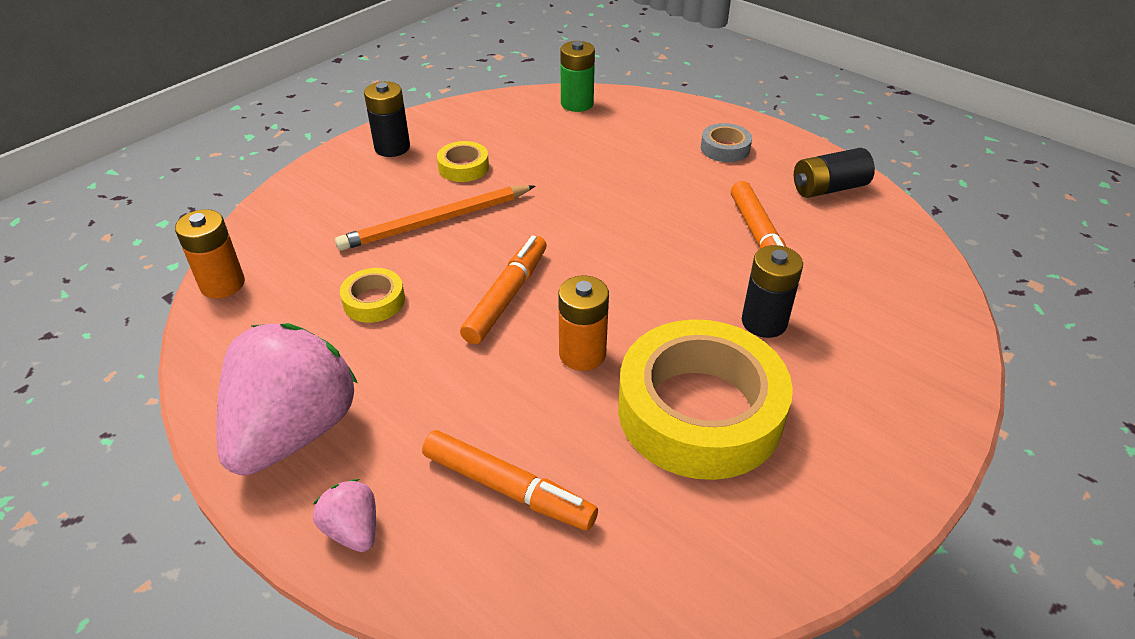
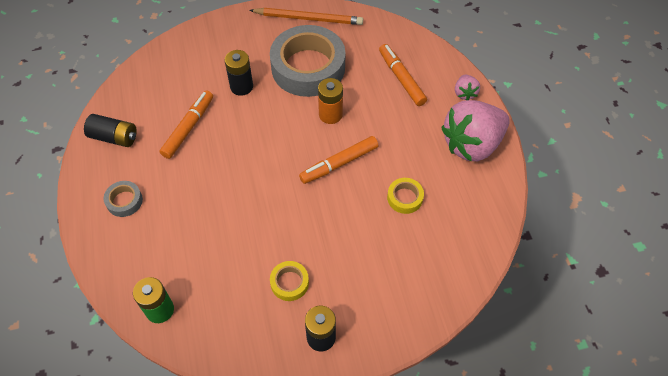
camera: 145 degrees left, 15 degrees up
orange battery [175,209,245,299] -> none
orange pencil [335,185,535,251] -> orange pencil moved to [249,8,363,25]
yellow tape [618,319,793,480] -> grey tape [270,25,346,97]

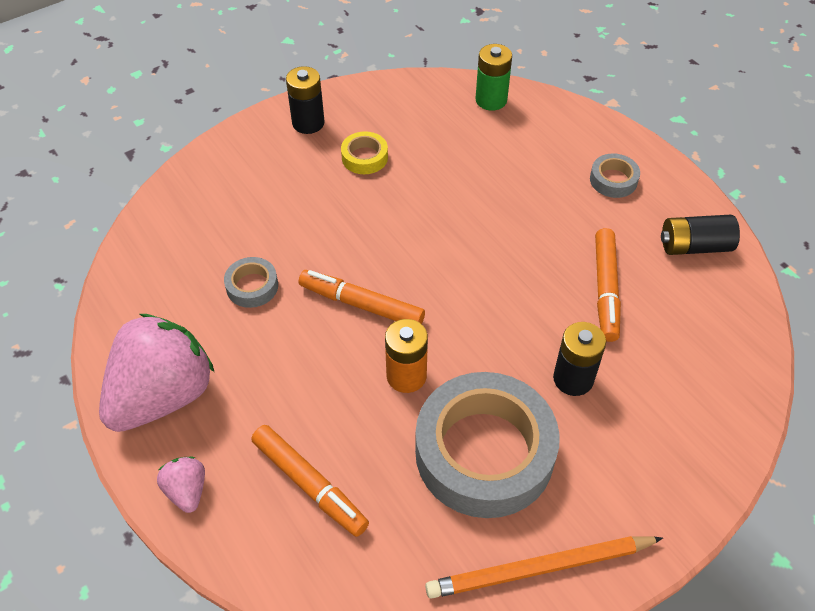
camera: 160 degrees right, 5 degrees down
orange marker [299,136,378,184] -> orange marker turned 105 degrees counterclockwise [299,270,425,324]
yellow tape [387,178,424,214] -> grey tape [224,257,278,308]

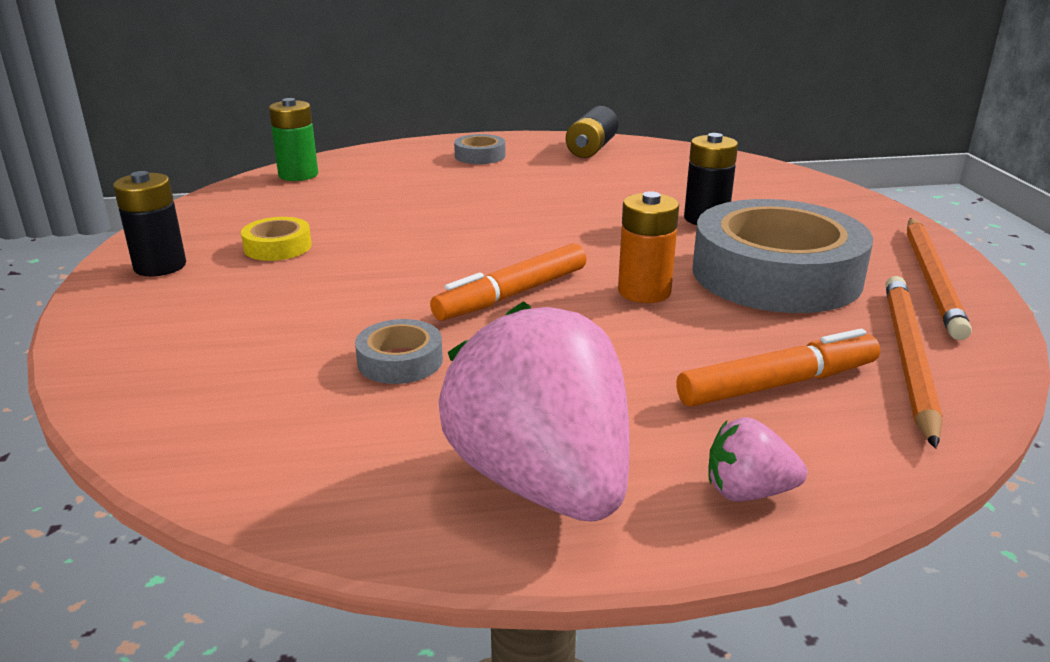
camera: 65 degrees left, 25 degrees down
orange marker [595,228,621,342] -> none
none -> orange pencil [886,276,942,449]

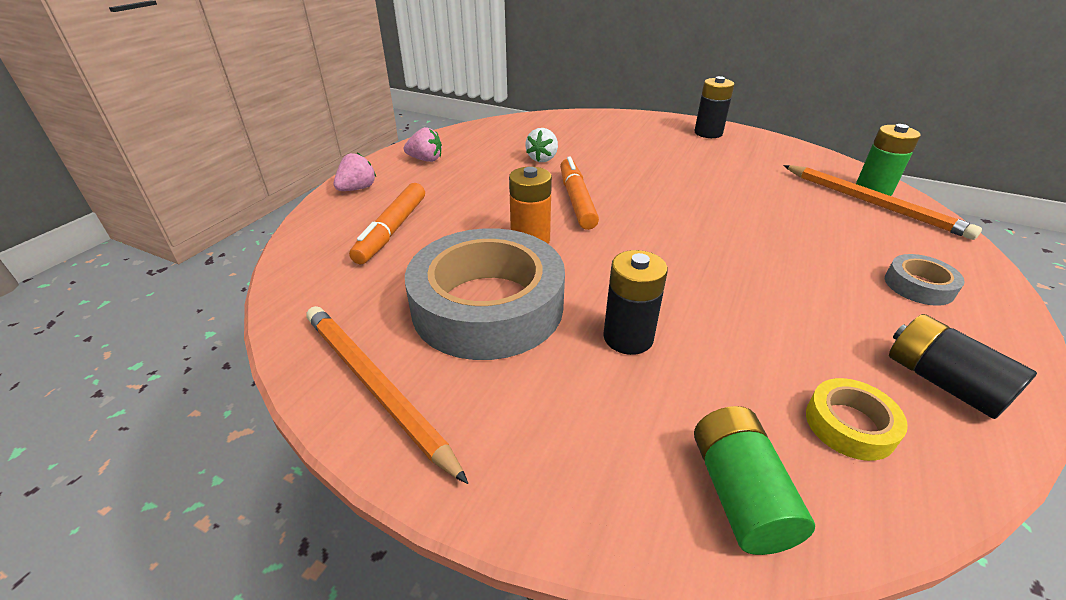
camera: 125 degrees right, 10 degrees up
yellow tape [241,217,312,261] -> yellow tape moved to [806,378,908,461]
grey tape [355,319,443,384] -> white strawberry [525,128,558,162]
pink strawberry [439,301,630,521] -> pink strawberry [404,127,442,162], size x0.44
orange pencil [886,276,942,449] -> orange pencil moved to [783,165,982,240]
none -> green battery [694,406,815,555]

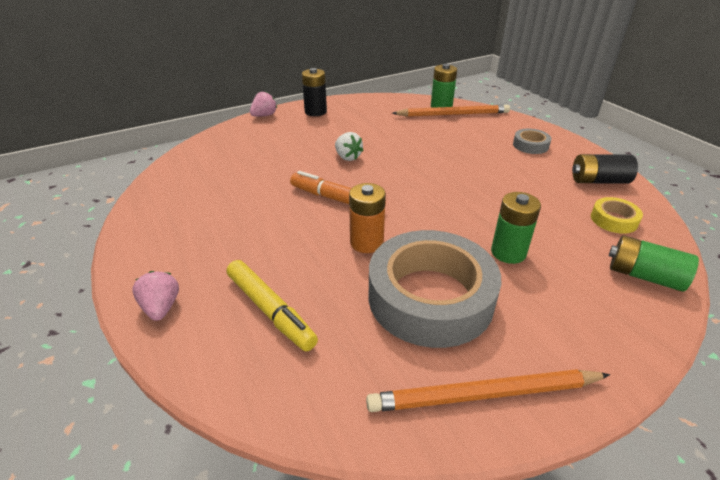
camera: 55 degrees left, 0 degrees up
orange marker [349,183,425,264] -> yellow marker [227,260,318,351]
pink strawberry [404,127,442,162] -> pink strawberry moved to [250,92,277,117]
white strawberry [525,128,558,162] -> white strawberry moved to [335,132,364,161]
black battery [603,250,668,355] -> green battery [491,192,541,264]

